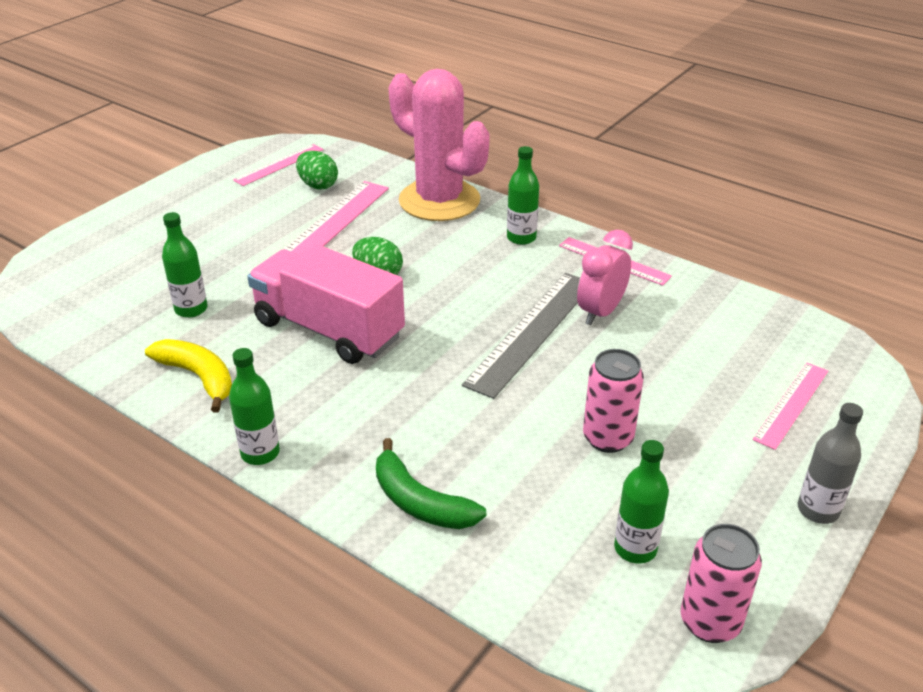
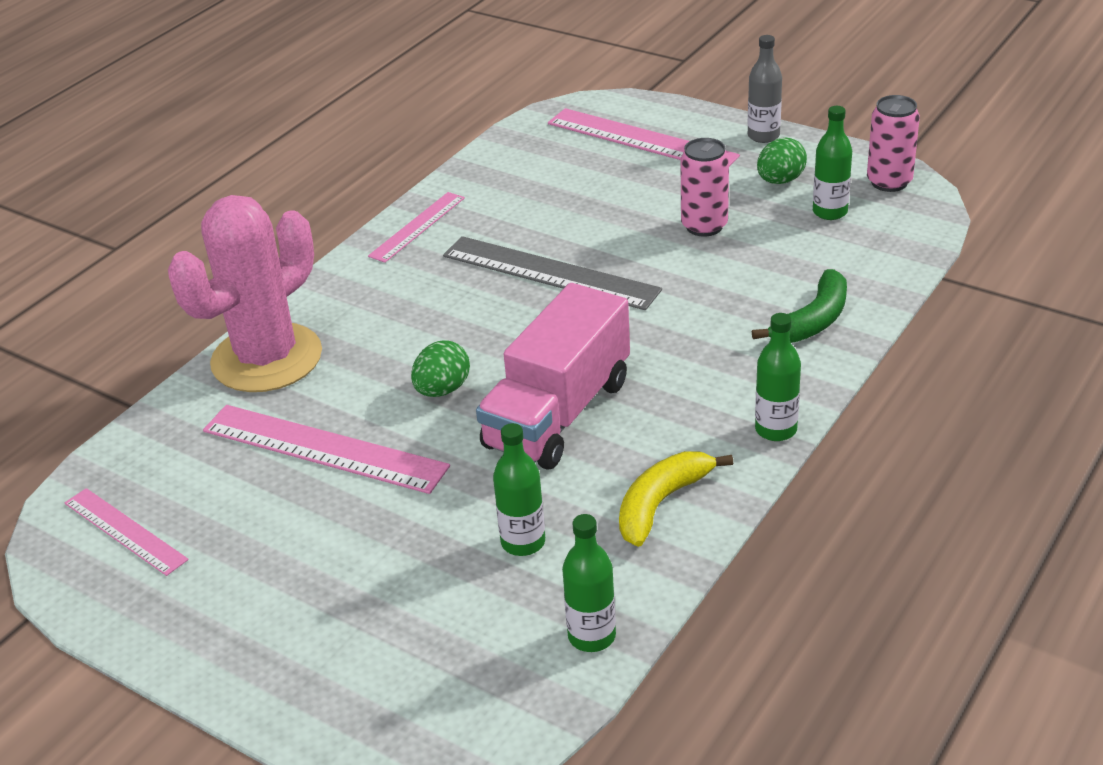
camera: 90 degrees left, 0 degrees up
green egg [296,151,338,189] -> green egg moved to [757,138,807,184]
green bottle [507,146,539,245] -> green bottle moved to [562,514,616,652]
pink clock [577,229,633,325] -> none
pink ruler [753,362,828,450] -> pink ruler [548,108,740,166], size x1.65

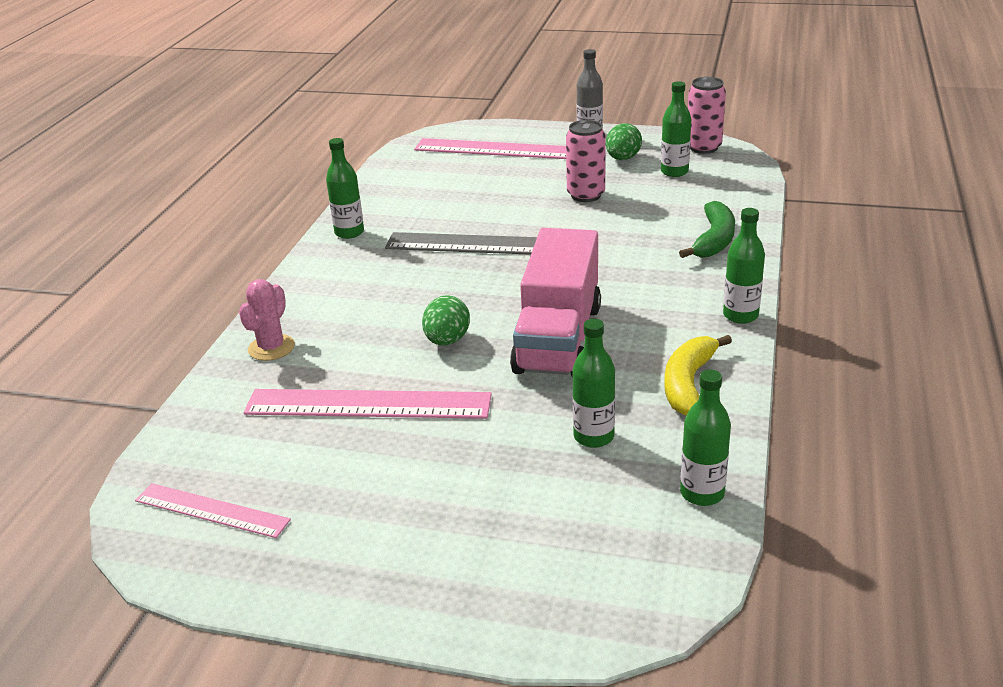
camera: 20 degrees left, 5 degrees down
pink cactus [168,195,322,392] -> pink cactus [239,279,295,361], size x0.45
pink ruler [368,192,465,263] -> green bottle [326,138,364,239]

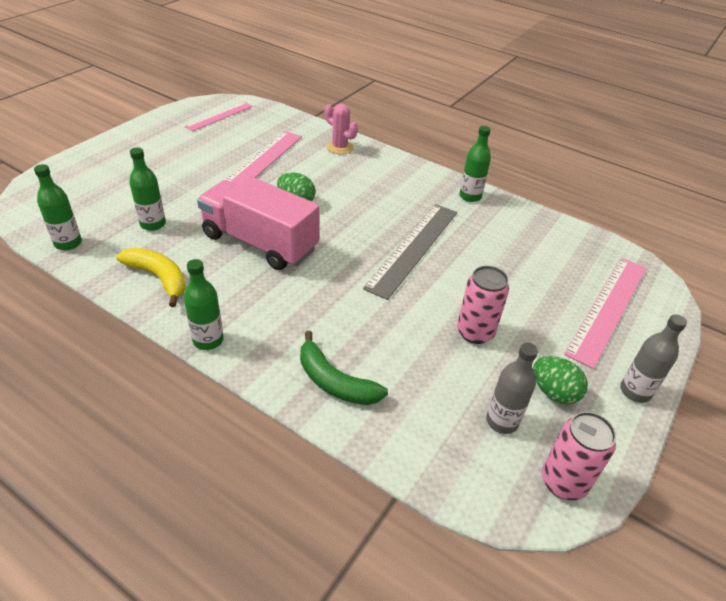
camera: 105 degrees right, 10 degrees up
green bottle [661,81,691,177] -> grey bottle [486,343,538,434]

